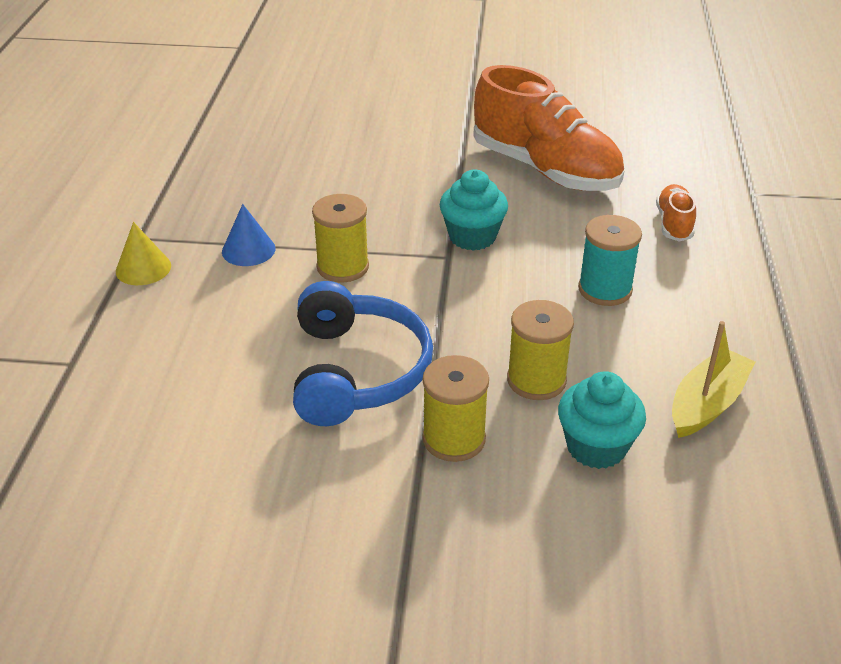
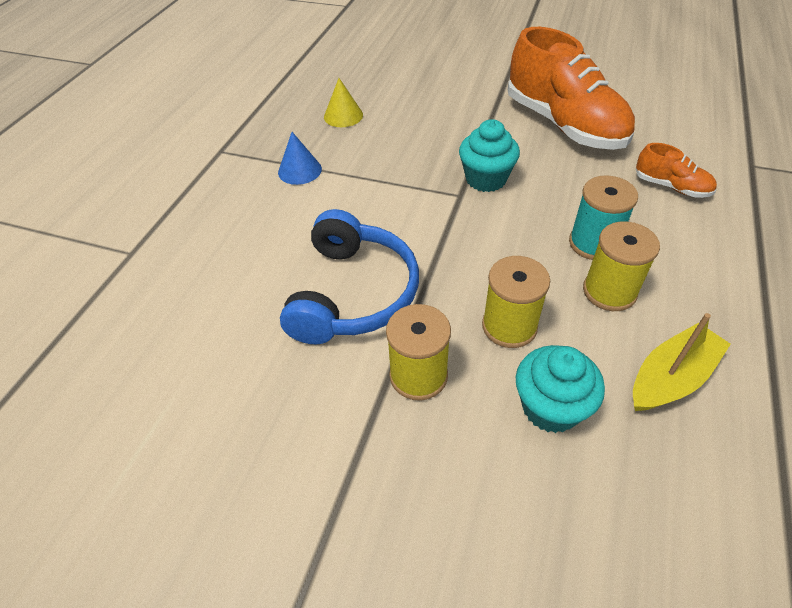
camera: 15 degrees right, 10 degrees up
yellow cone [116,222,171,285] -> yellow cone moved to [324,78,363,127]
yellow spool [312,194,369,283] -> yellow spool moved to [583,221,660,311]
orange shoe [656,184,696,242] -> orange shoe turned 105 degrees clockwise [636,143,717,198]

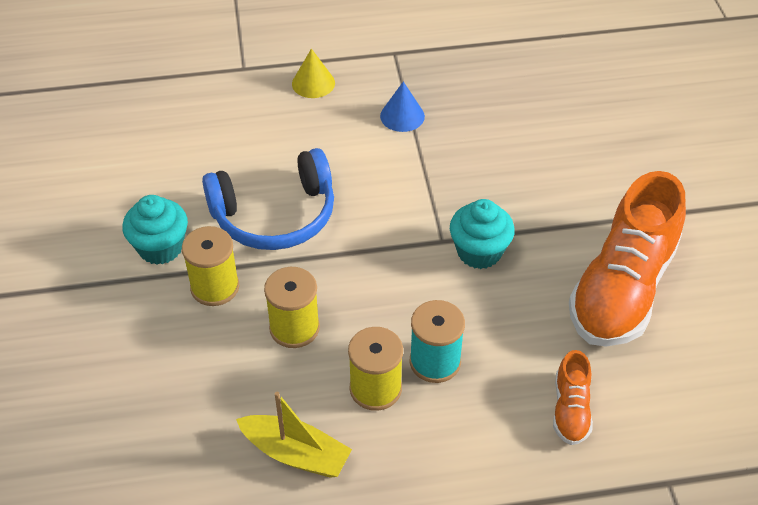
camera: 60 degrees right, 0 degrees up
yellow cone [324,78,363,127] -> yellow cone moved to [292,49,335,98]
turquoise cupcake [516,345,605,433] -> turquoise cupcake moved to [122,195,188,265]

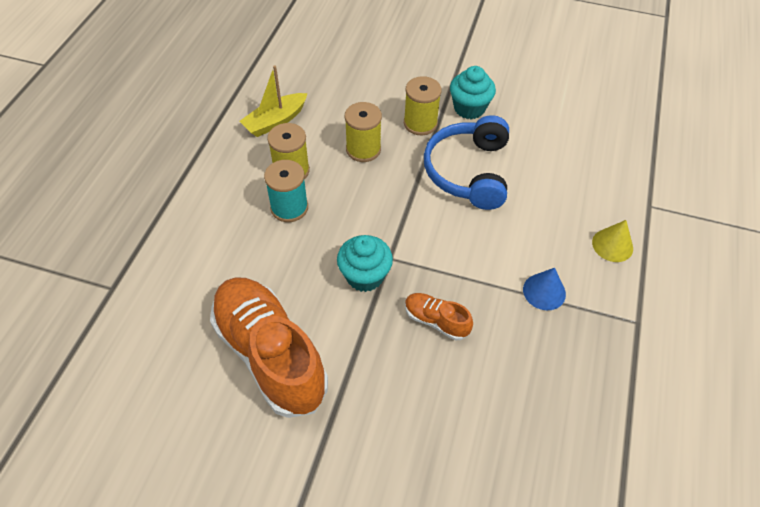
camera: 115 degrees right, 5 degrees up
orange shoe [553,350,593,445] -> orange shoe moved to [405,293,473,341]

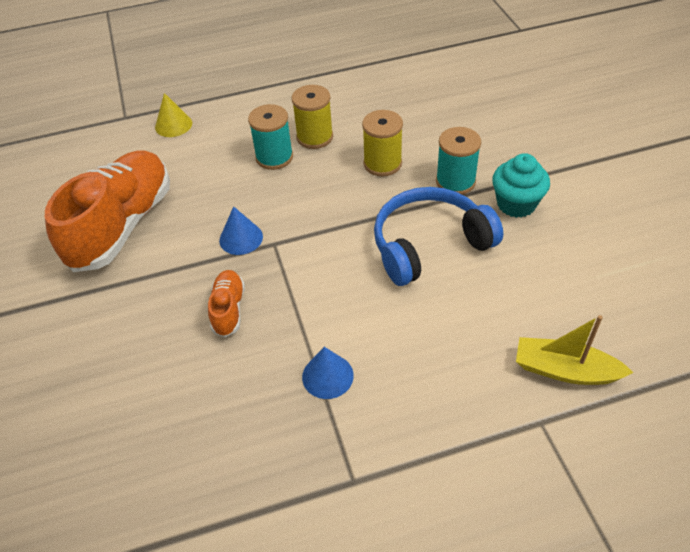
camera: 60 degrees right, 5 degrees down
yellow boat [239,65,308,137] -> yellow boat moved to [516,315,634,385]
turquoise cupcake [337,235,393,292] -> blue cone [219,206,263,255]
yellow spool [404,76,442,135] -> turquoise spool [436,127,481,195]
yellow cone [592,220,633,262] -> yellow cone moved to [155,93,192,137]

